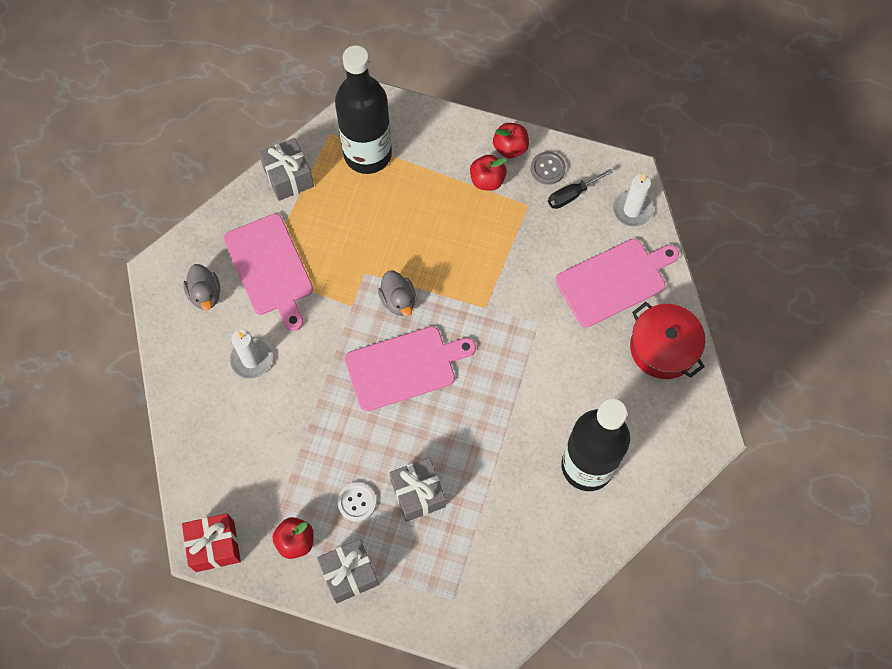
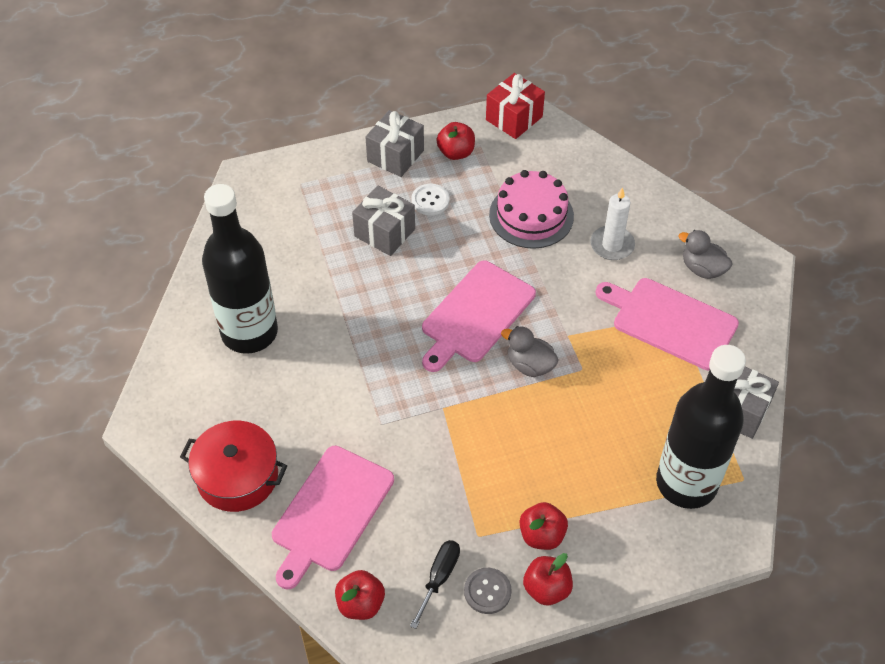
camera: 145 degrees right, 15 degrees down
white candle [613,173,653,227] -> red apple [335,570,385,620]
none -> pink cake [489,170,574,249]

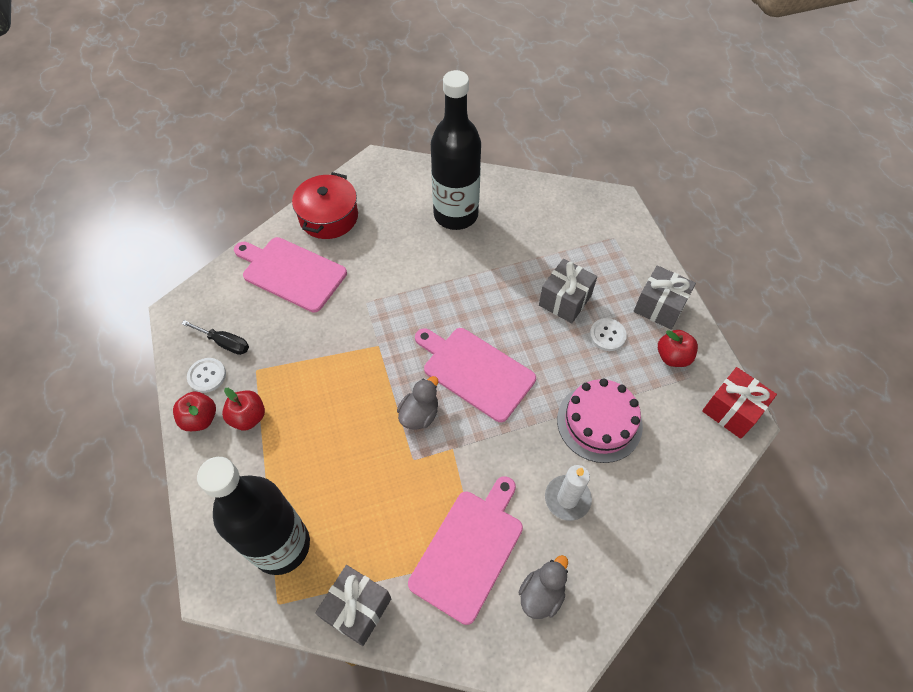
camera: 90 degrees right, 5 degrees up
red apple [335,570,385,620] -> none
grey button [464,568,511,614] -> white button [187,358,226,393]

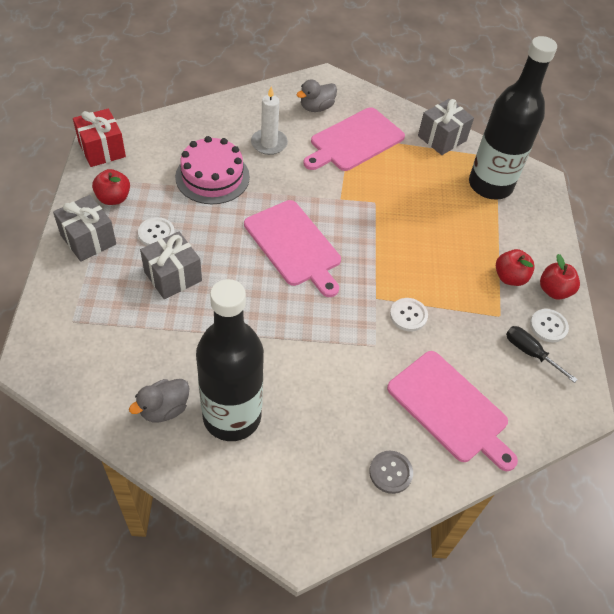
camera: 165 degrees left, 5 degrees down
red pot [292,172,358,239] -> grey button [369,451,413,494]
grey duck [397,376,438,430] -> grey duck moved to [129,379,189,422]
none -> white button [390,298,428,331]

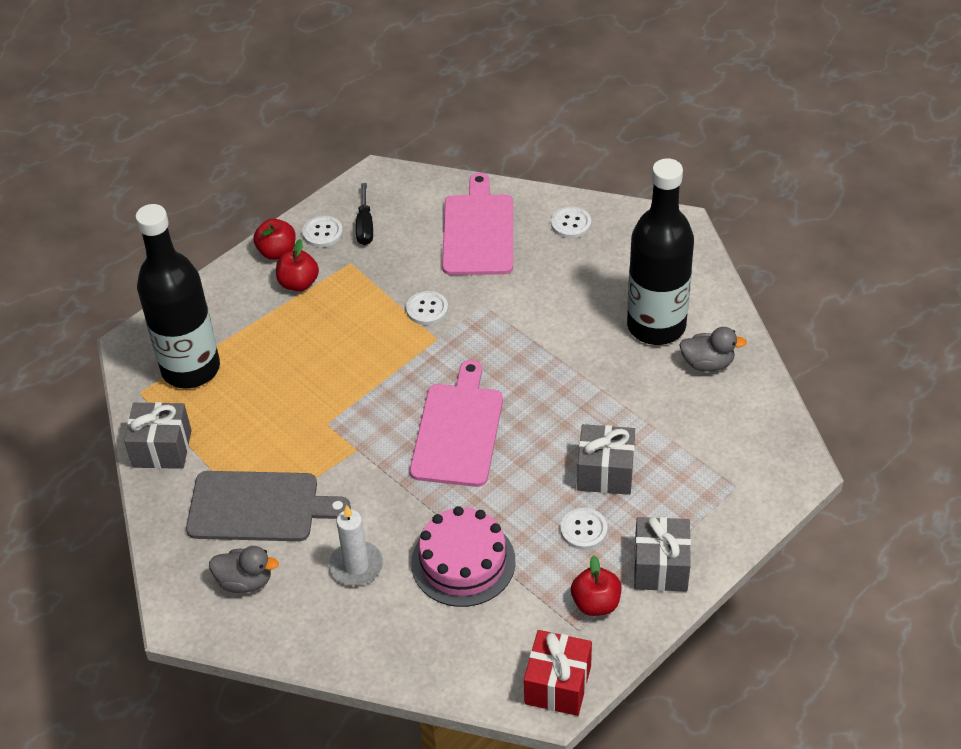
camera: 130 degrees left, 5 degrees down
pink cutting board [303,107,405,171] -> grey cutting board [186,471,351,541]
grey button [369,451,413,494] -> white button [551,207,591,238]

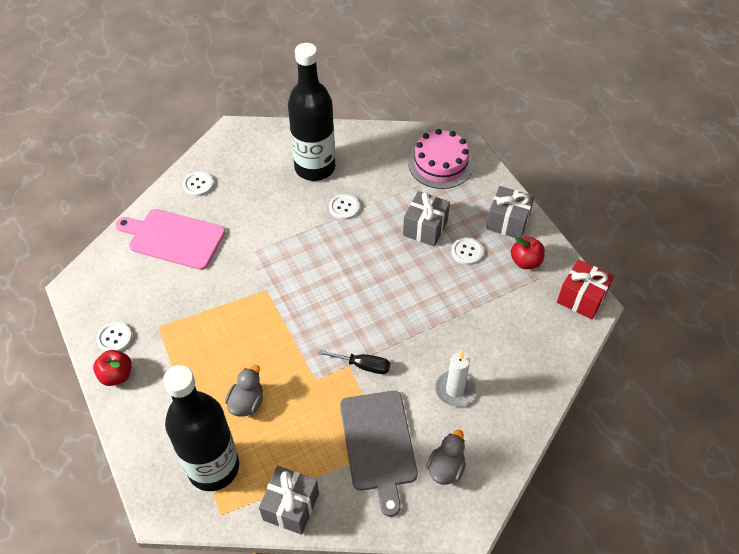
camera: 75 degrees left, 5 degrees up
grey cutting board [186,471,351,541] -> grey cutting board turned 150 degrees clockwise [340,391,418,517]
red apple [276,239,319,291] -> none
black screwdriver [356,183,373,245] -> black screwdriver moved to [318,350,390,374]
white button [406,291,448,325] -> white button moved to [329,194,360,220]
pink cutting board [410,360,503,487] -> none
pink cake [411,506,515,607] -> pink cake moved to [408,129,473,189]
grey duck [679,327,747,372] -> grey duck moved to [225,365,263,417]

